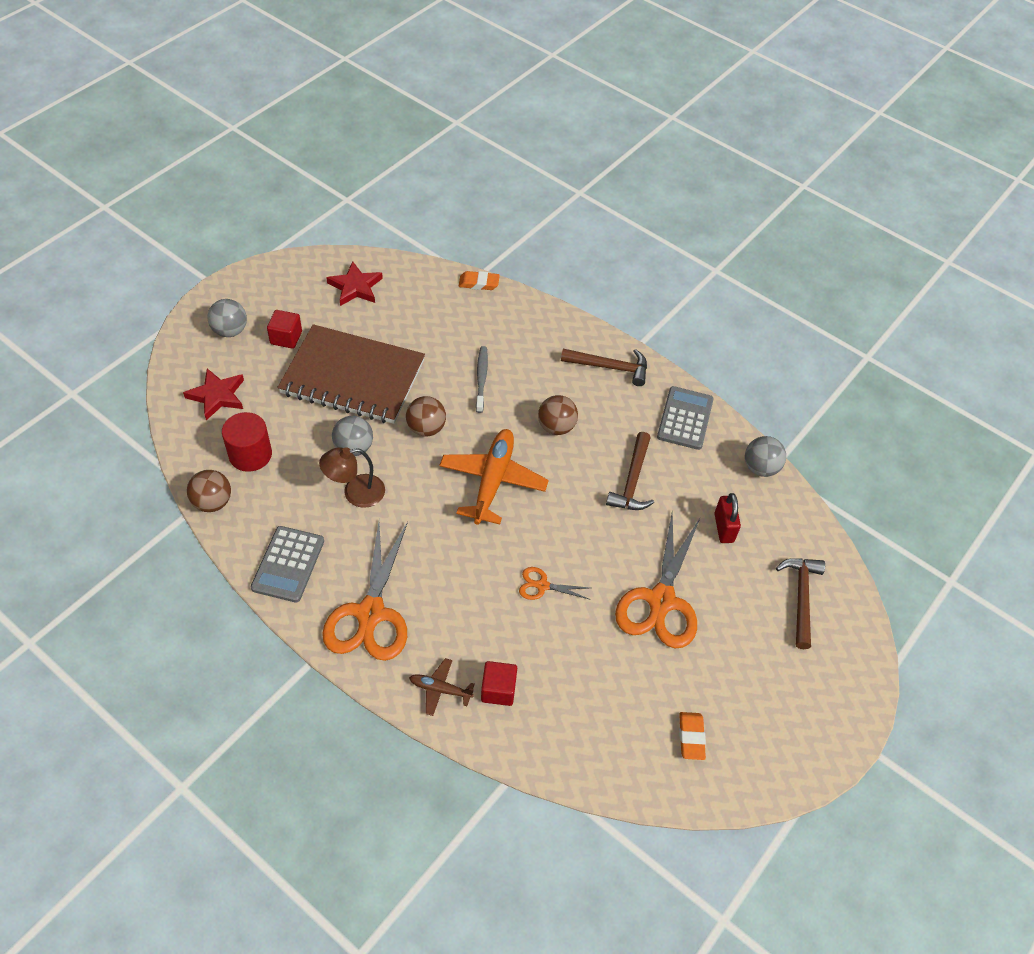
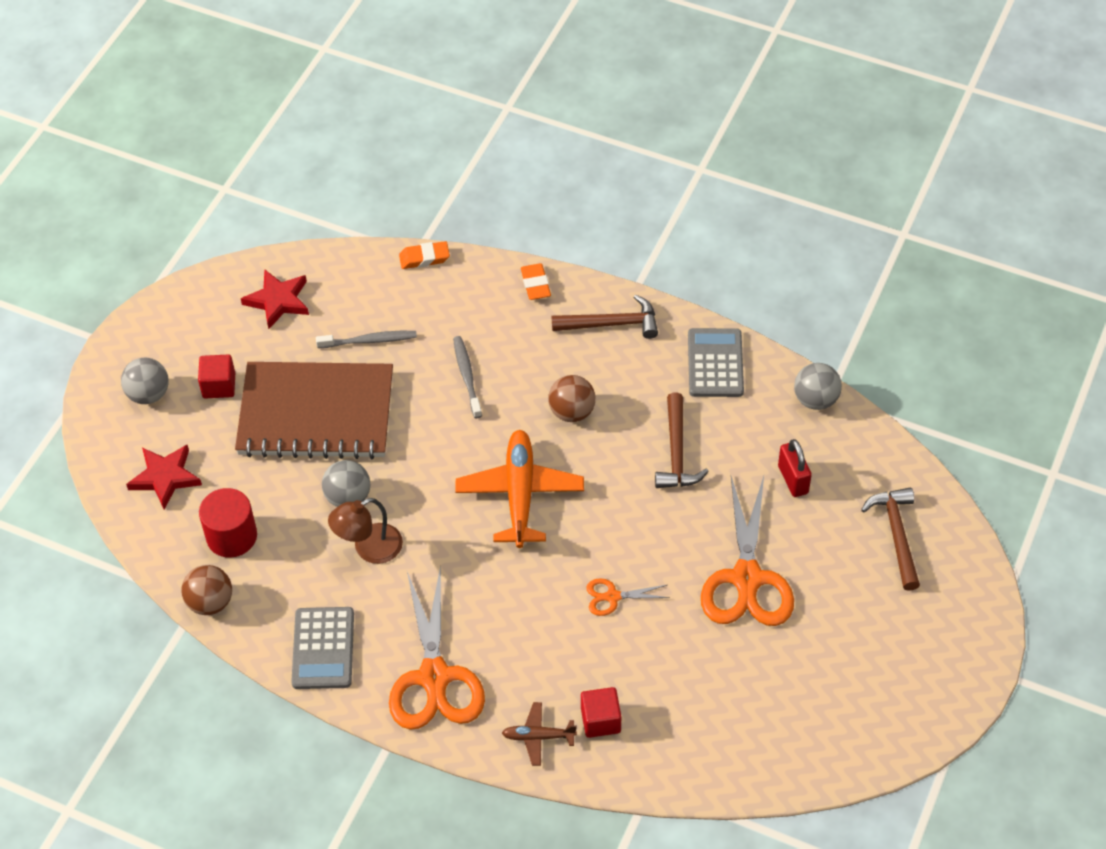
camera: 10 degrees left, 0 degrees up
brown ball [406,396,446,437] -> none
orange eraser [679,712,706,760] -> orange eraser moved to [521,263,551,300]
none -> grey toothbrush [316,331,417,348]

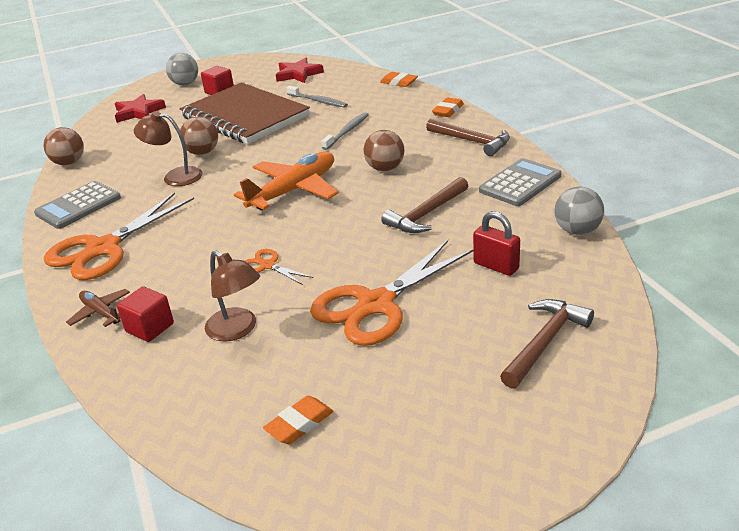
camera: 45 degrees right, 20 degrees down
red cylinder [199,488,257,558] -> none
grey ball [322,460,371,507] -> brown ball [180,117,218,155]
red padlock [778,439,812,497] -> red padlock turned 75 degrees counterclockwise [473,211,520,276]
none -> brown lamp [205,251,260,341]
none -> orange eraser [263,396,334,444]

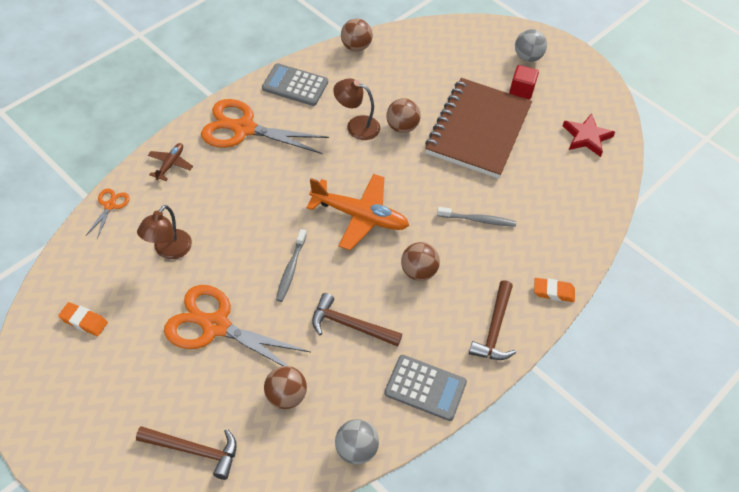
camera: 60 degrees right, 20 degrees up
red star [115,94,166,123] -> none
red cube [117,286,174,342] -> none
brown lamp [134,111,203,186] -> brown lamp turned 60 degrees counterclockwise [333,78,380,140]
orange scissors [244,249,313,285] -> orange scissors moved to [86,188,130,239]
grey toothbrush [286,86,348,108] -> grey toothbrush moved to [276,229,306,302]
orange eraser [380,72,418,87] -> none
red padlock [473,211,520,276] -> brown ball [264,366,307,409]

